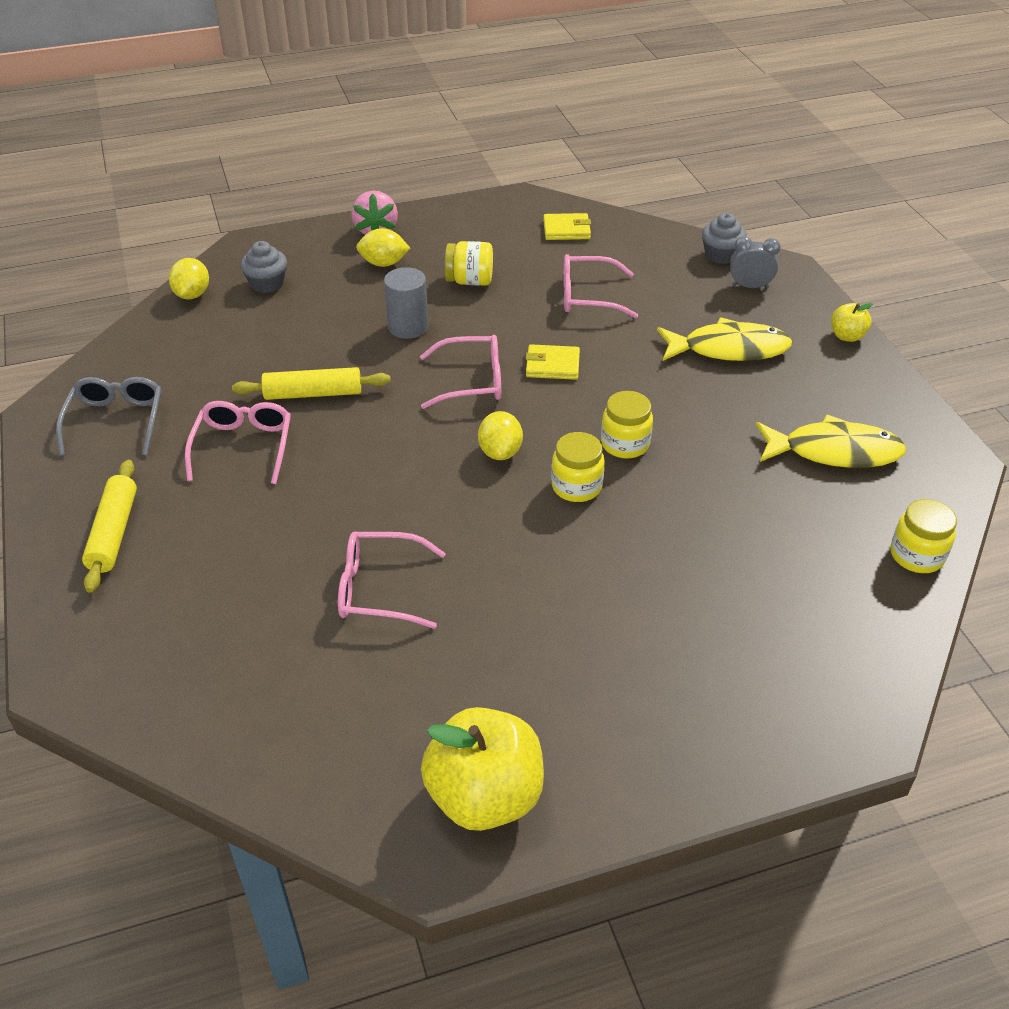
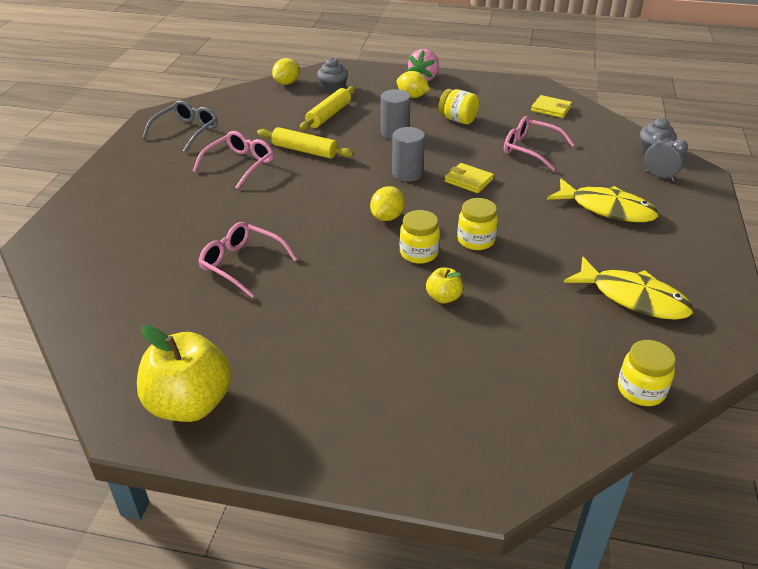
camera: 30 degrees right, 5 degrees down
yellow rolling pin [82,460,137,593] -> yellow rolling pin moved to [299,86,355,131]
pink glasses [420,335,501,409] -> grey cylinder [392,127,425,182]
yellow apple [831,303,873,342] -> yellow apple moved to [426,267,463,304]

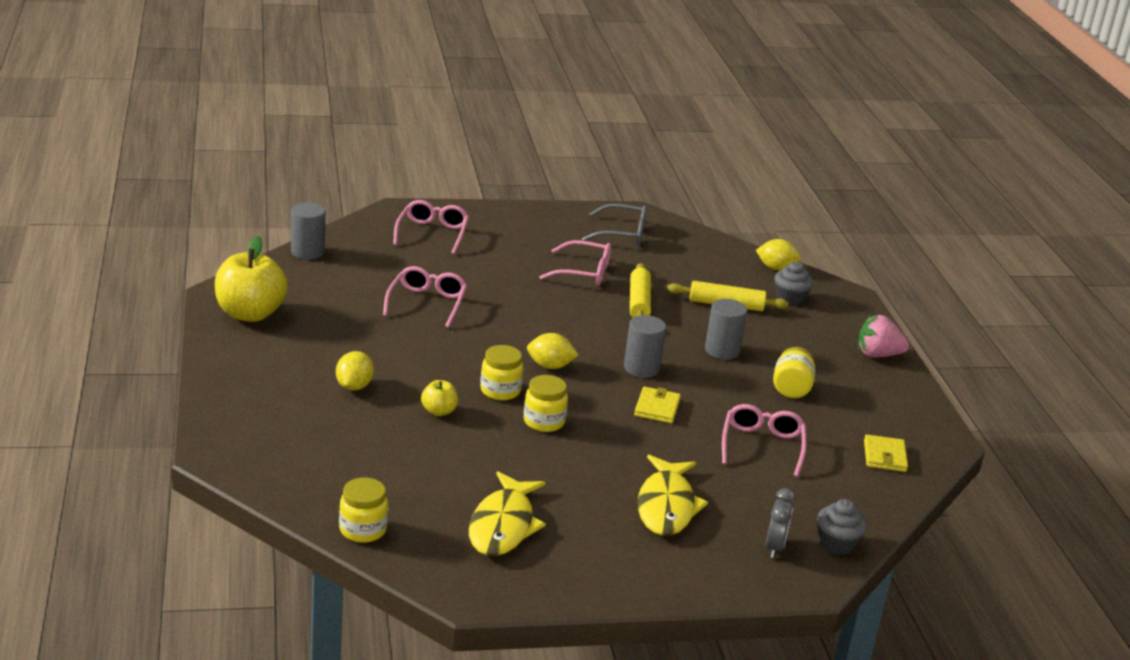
camera: 65 degrees right, 10 degrees down
yellow lemon [397,71,430,98] -> yellow lemon moved to [336,351,374,391]
none -> grey cylinder [291,202,326,259]
none -> pink glasses [393,200,469,255]

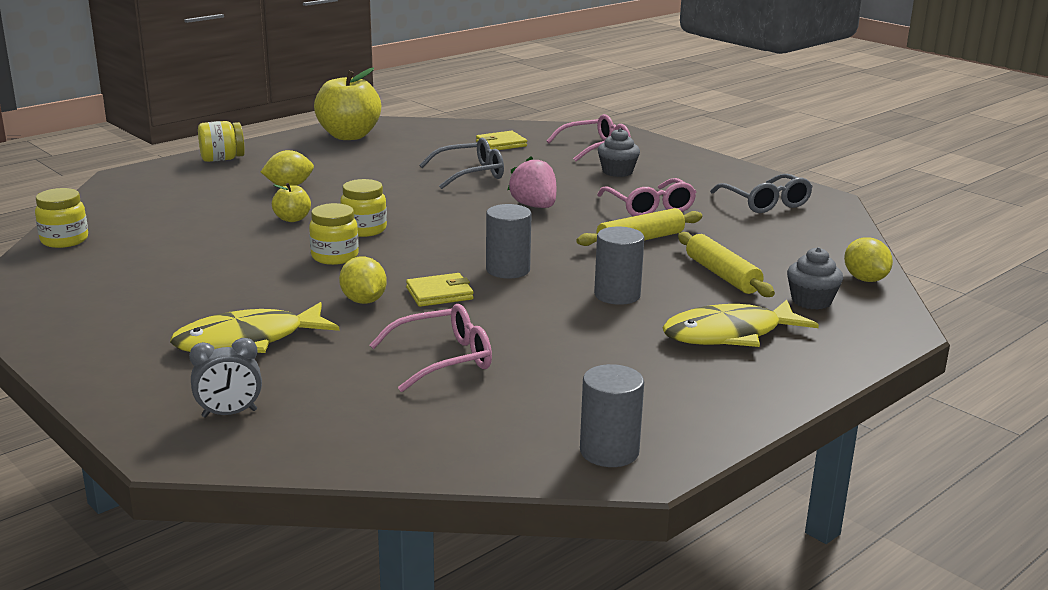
camera: 60 degrees right, 5 degrees down
grey cylinder [291,202,326,259] -> grey cylinder moved to [580,364,644,467]
pink glasses [383,266,467,328] -> grey glasses [420,138,504,189]
yellow fish [469,471,546,556] -> yellow fish moved to [662,300,819,347]
yellow lemon [527,333,578,369] -> yellow lemon moved to [339,257,387,304]
yellow jar [773,347,816,398] -> yellow jar moved to [198,121,245,162]
grey cupcake [817,499,867,554] -> grey cupcake moved to [598,128,640,177]
pink strawberry [858,315,909,358] -> pink strawberry moved to [507,157,556,208]
yellow wallet [864,434,908,472] -> yellow wallet moved to [476,131,527,150]

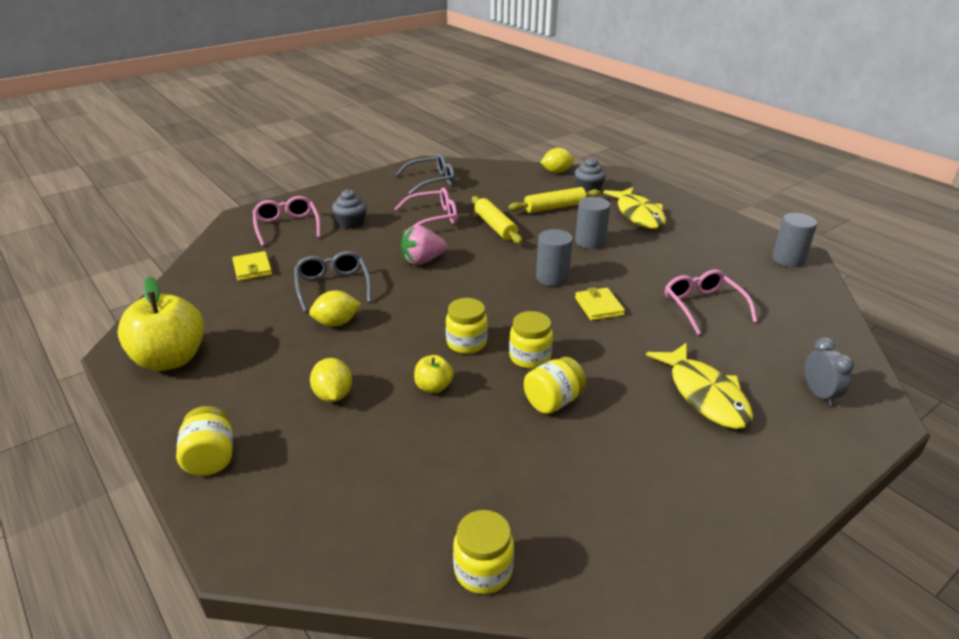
camera: 85 degrees left, 10 degrees up
yellow lemon [339,257,387,304] -> yellow lemon moved to [309,290,361,327]
none -> yellow jar [524,357,586,414]

